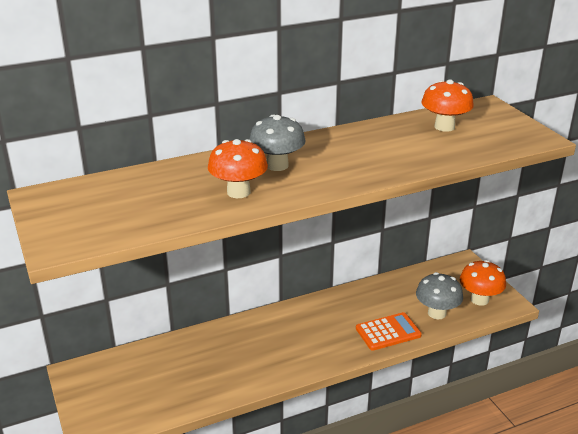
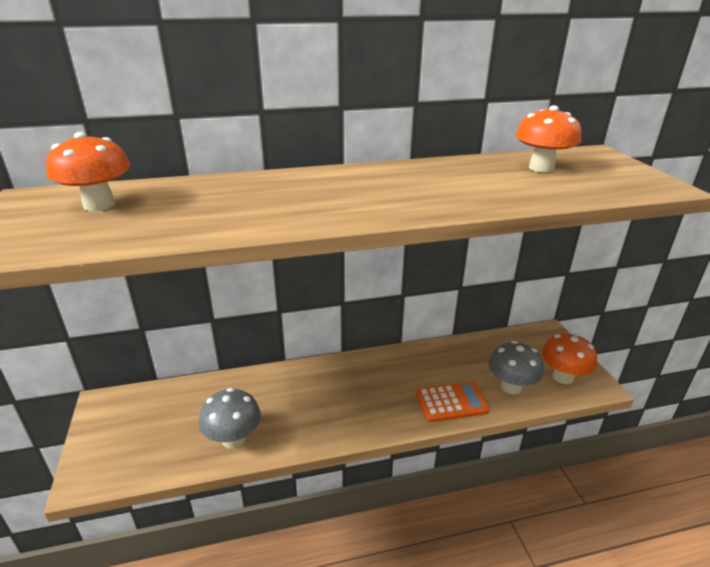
camera: 10 degrees right, 0 degrees up
orange mushroom [208,139,268,198] -> orange mushroom moved to [46,132,130,211]
grey mushroom [249,114,306,171] -> grey mushroom moved to [199,388,261,449]

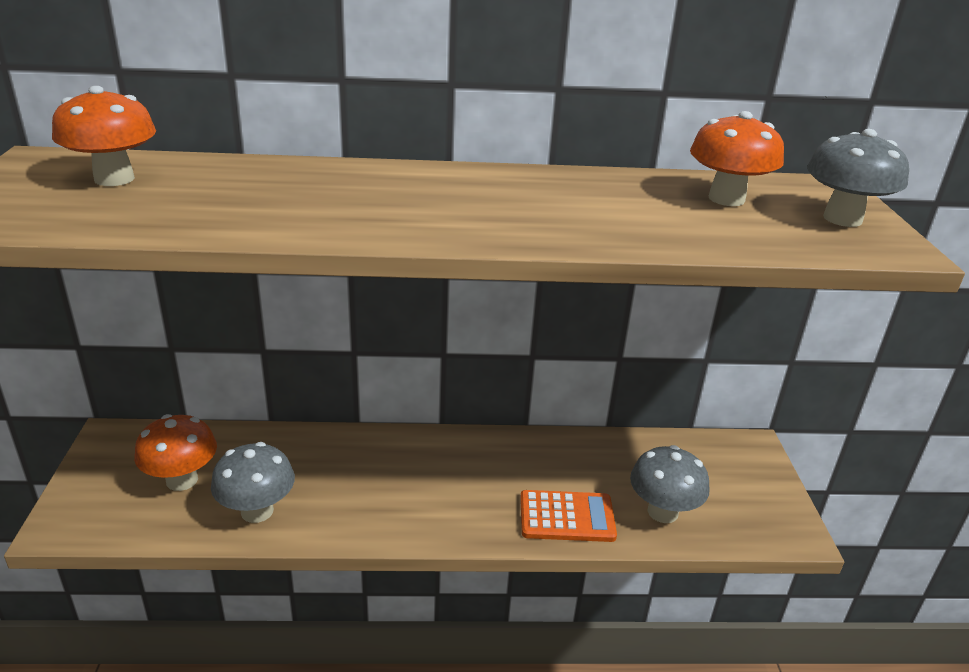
camera: 10 degrees right, 0 degrees up
orange mushroom [542,333,597,384] -> orange mushroom moved to [134,414,217,491]
none -> grey mushroom [807,129,909,227]

